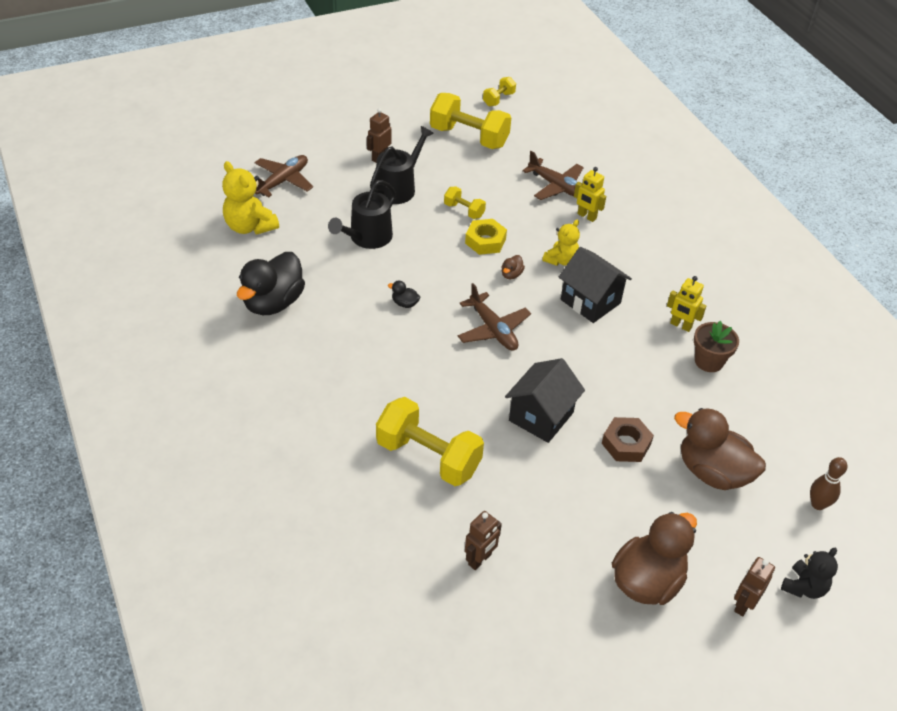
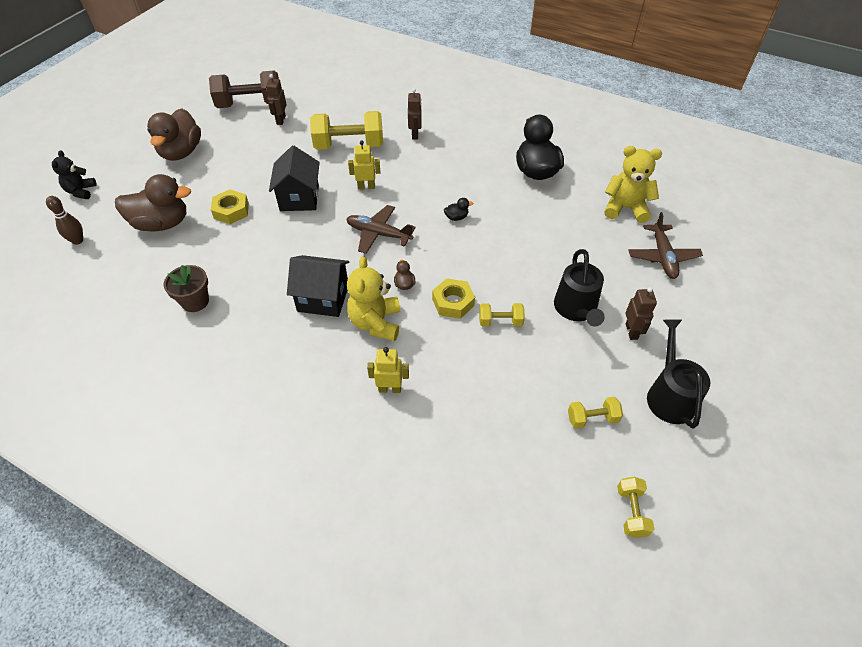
camera: 145 degrees right, 5 degrees up
black watering can [328,180,396,249] -> black watering can moved to [647,319,710,428]
yellow dumbbell [430,93,511,149] -> yellow dumbbell [568,397,623,429], size x0.49
brown plane [523,151,584,200] -> none
yellow teddy bear [542,220,580,266] -> yellow teddy bear [347,256,400,341], size x1.54
brown nut [602,417,654,462] -> yellow nut [211,190,249,224]
yellow robot [667,276,706,332] -> yellow robot moved to [348,140,380,190]
brown robot [734,557,775,617] -> brown robot moved to [408,88,422,139]
none -> brown dumbbell [209,71,279,108]

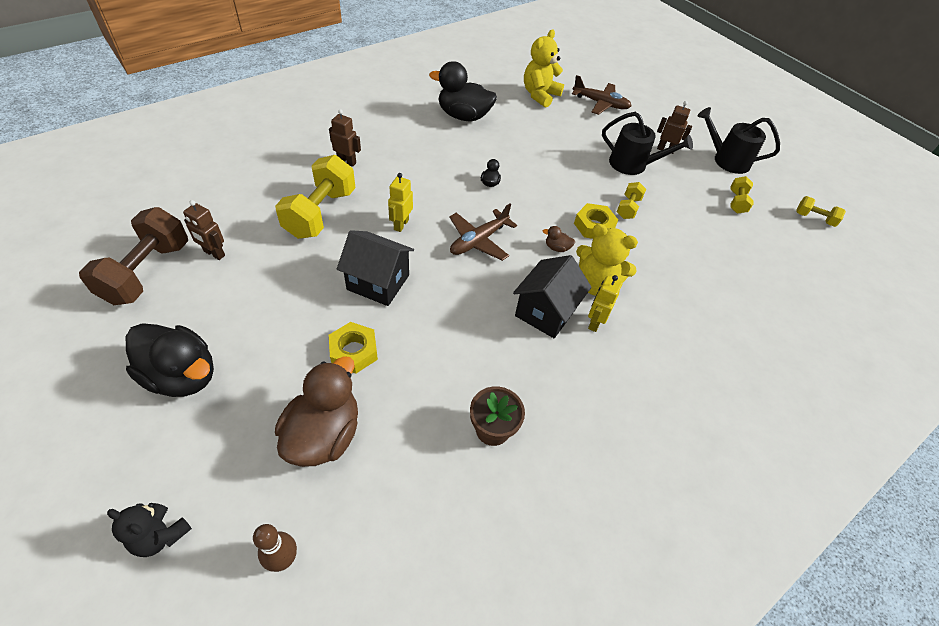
camera: 70 degrees left, 0 degrees up
brown duck [147,108,201,161] -> black duck [126,323,214,397]
yellow robot [367,347,409,393] -> yellow robot moved to [588,275,623,332]

